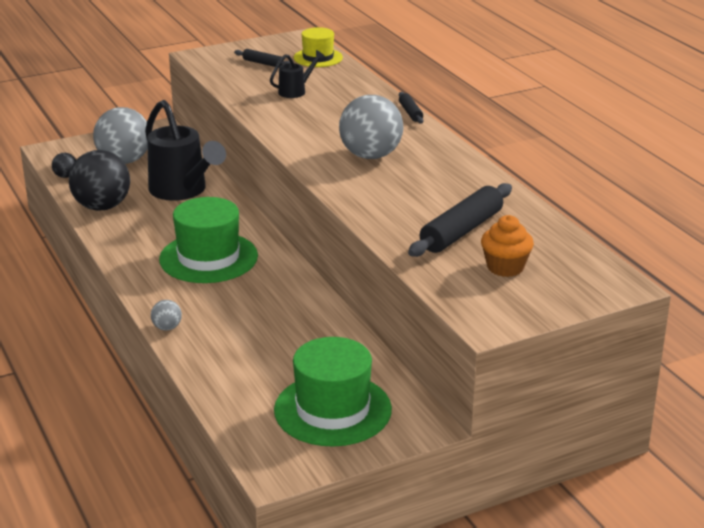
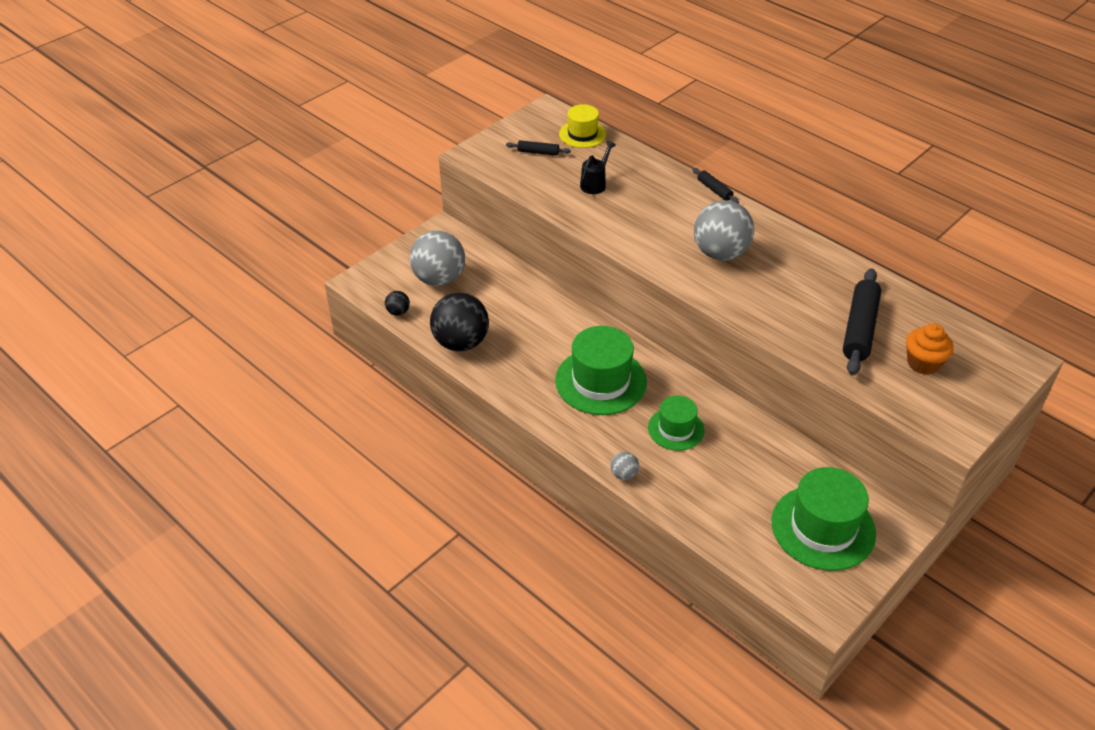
camera: 20 degrees left, 15 degrees up
black watering can [145,100,226,201] -> none
none -> green hat [648,395,705,451]

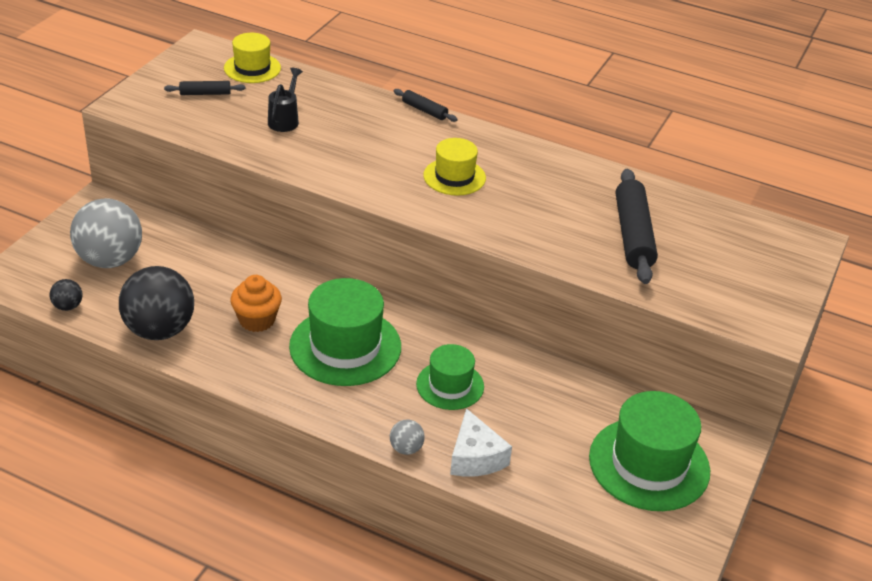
camera: 20 degrees left, 5 degrees down
grey ball [694,200,754,261] -> yellow hat [423,138,486,196]
orange cupcake [906,324,954,375] -> orange cupcake moved to [230,275,282,332]
none -> white cheese [450,408,512,476]

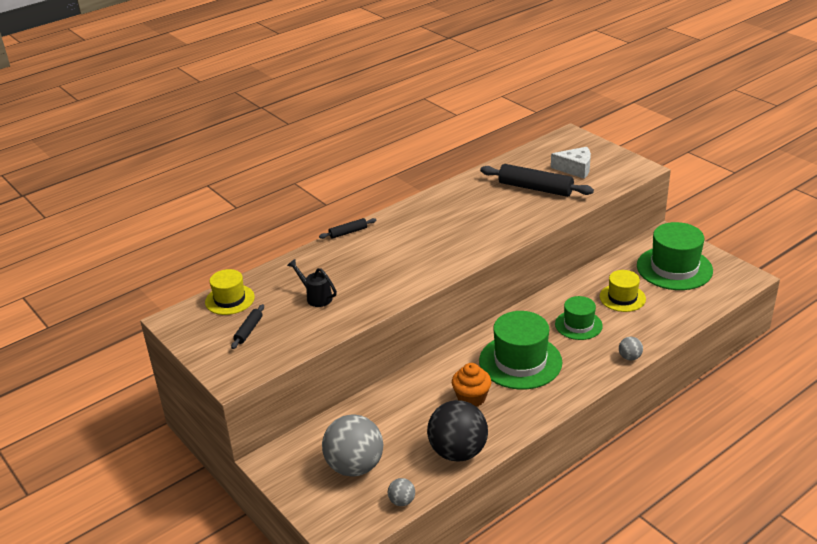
camera: 60 degrees left, 5 degrees down
black ball [50,279,82,311] -> grey ball [388,478,415,506]
yellow hat [423,138,486,196] -> yellow hat moved to [600,270,646,312]
white cheese [450,408,512,476] -> white cheese moved to [551,147,591,179]

